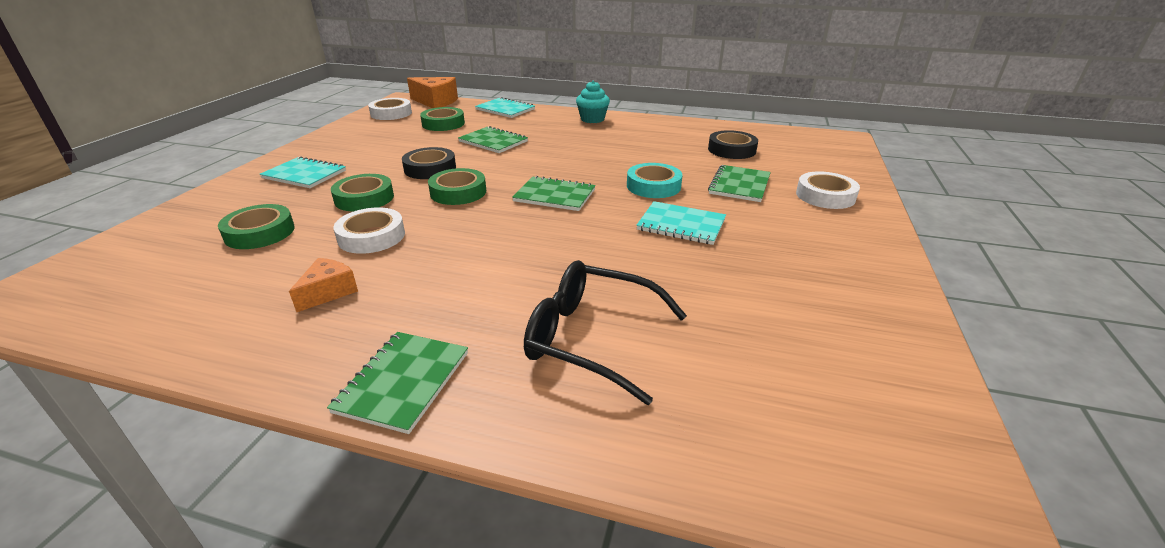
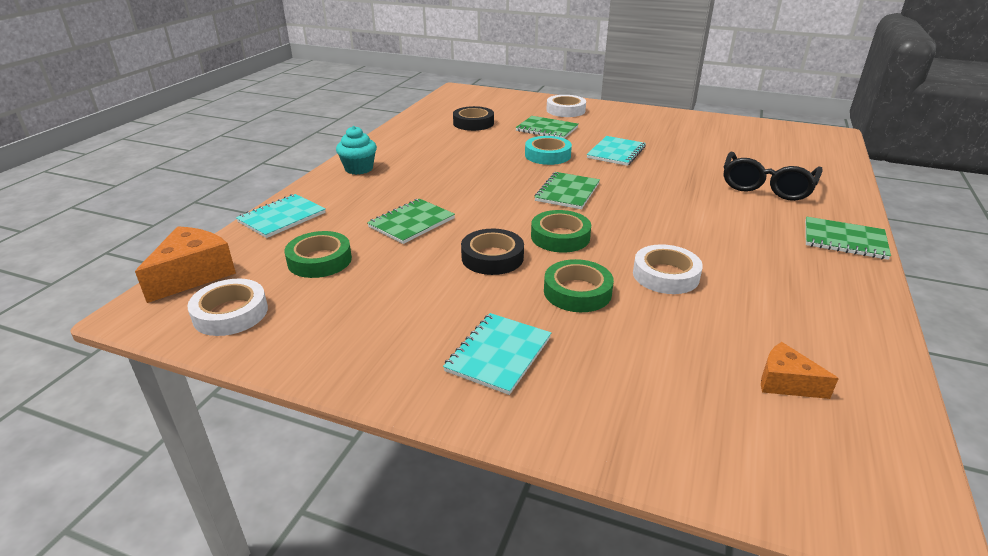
camera: 85 degrees left, 0 degrees up
green tape [218,204,295,249] -> none
orange cheese [289,258,358,312] -> orange cheese moved to [761,342,839,399]

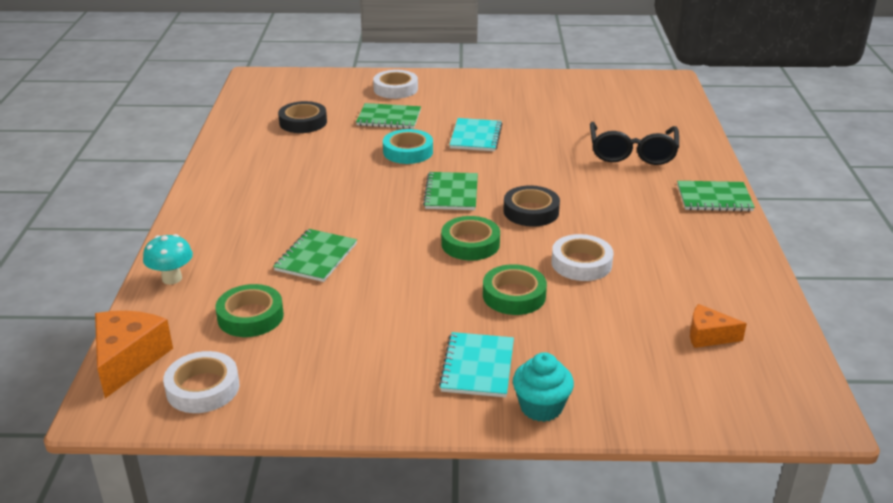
camera: 20 degrees left, 0 degrees up
turquoise notebook [236,194,326,238] -> turquoise mushroom [143,234,193,285]
turquoise cupcake [336,126,377,175] -> turquoise cupcake moved to [513,352,574,422]
black tape [461,229,524,275] -> black tape moved to [503,185,560,227]

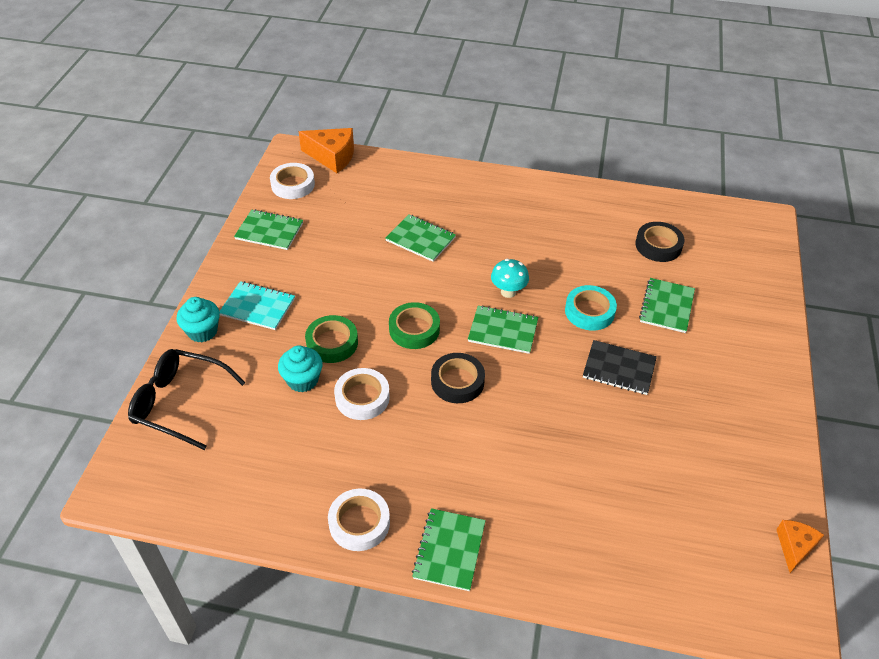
camera: 100 degrees right, 15 degrees up
turquoise mushroom [143,234,193,285] -> turquoise mushroom moved to [491,259,529,298]
green tape [215,284,284,337] -> none
white tape [373,70,418,99] -> white tape moved to [328,489,390,551]
turquoise notebook [449,118,502,151] -> black notebook [583,340,657,395]
black glasses [590,122,679,165] -> black glasses moved to [128,349,246,450]
orange cheese [690,304,747,348] -> orange cheese moved to [776,520,824,573]
none -> green notebook [234,209,303,250]
none -> turquoise cupcake [278,345,323,392]

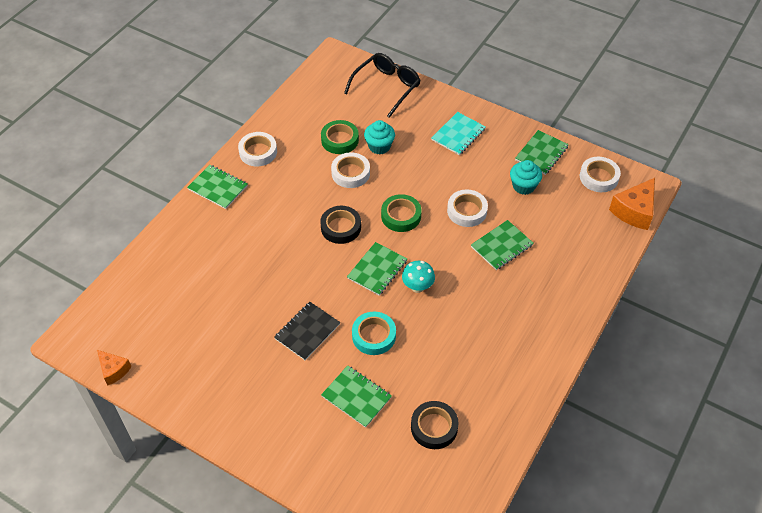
camera: 110 degrees right, 5 degrees up
turquoise cupcake [177,297,220,342] -> turquoise cupcake moved to [510,160,542,195]
green tape [305,315,358,363] -> green tape moved to [321,120,359,154]
none -> white tape [447,189,488,227]

